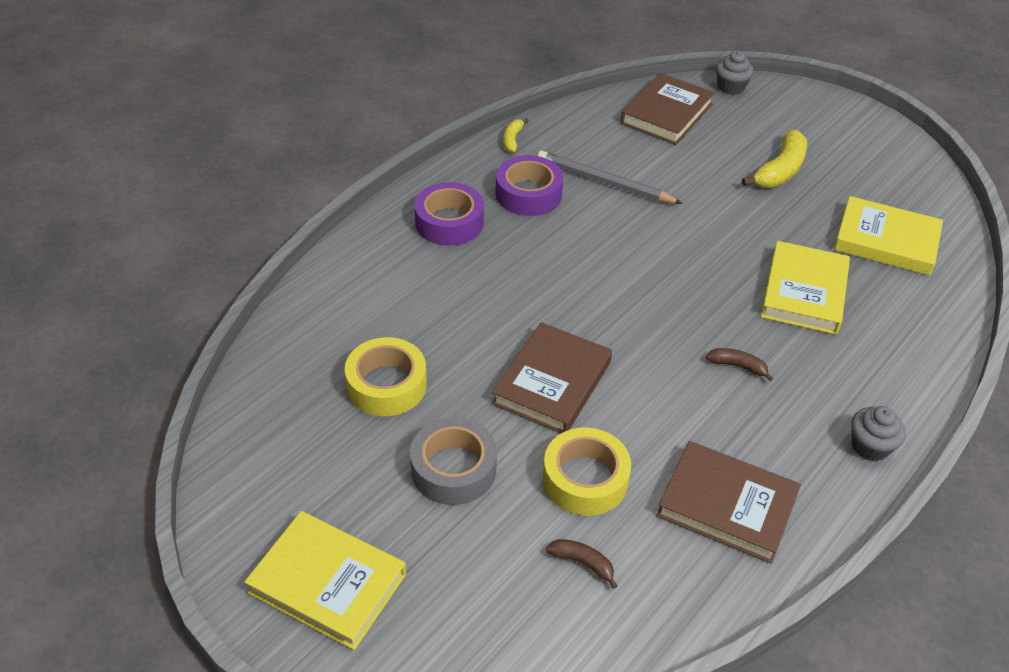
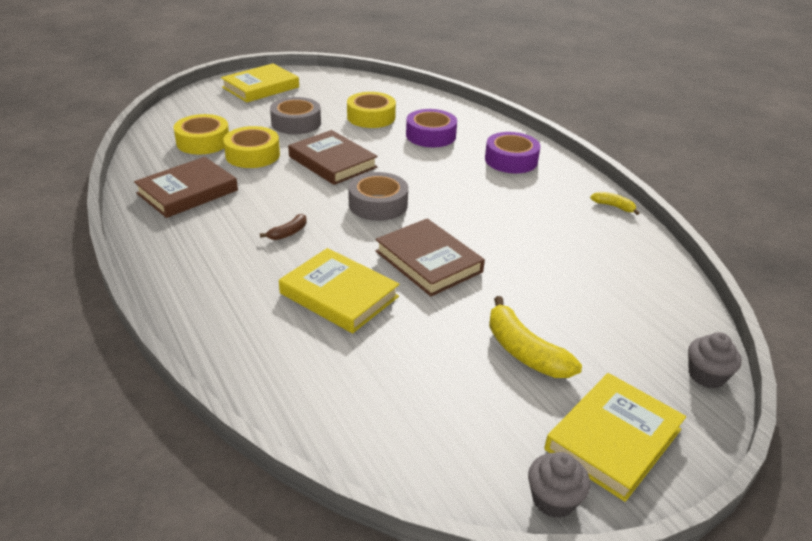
camera: 110 degrees right, 10 degrees down
purple tape [496,155,563,216] -> purple tape moved to [406,109,457,147]
grey pencil [537,151,683,204] -> none
brown banana [546,539,617,589] -> yellow tape [173,114,229,155]
brown book [620,73,715,145] -> brown book moved to [376,218,485,296]
yellow book [834,196,943,276] -> yellow book moved to [545,373,686,502]
grey cupcake [851,406,906,461] -> grey cupcake moved to [528,452,590,518]
none -> grey tape [348,172,408,221]

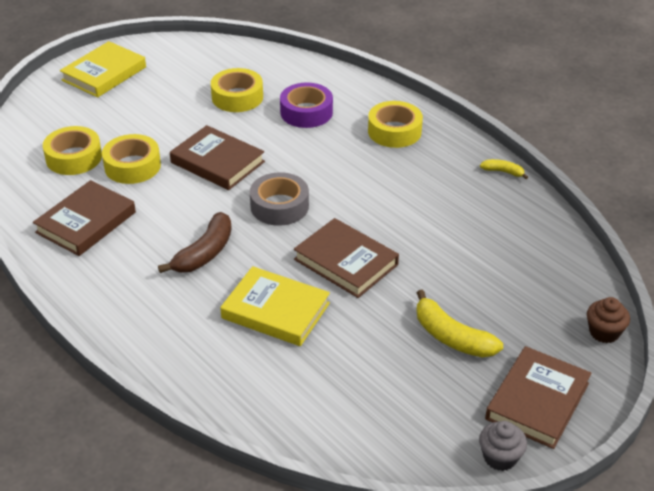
camera: 10 degrees left, 5 degrees up
brown banana [260,214,307,240] -> brown banana [158,212,232,273], size x1.89
grey tape [270,97,321,134] -> none
purple tape [485,132,540,173] -> yellow tape [368,101,423,148]
yellow book [545,373,686,502] -> brown book [485,346,591,449]
grey cupcake [688,332,742,388] -> brown cupcake [587,297,630,343]

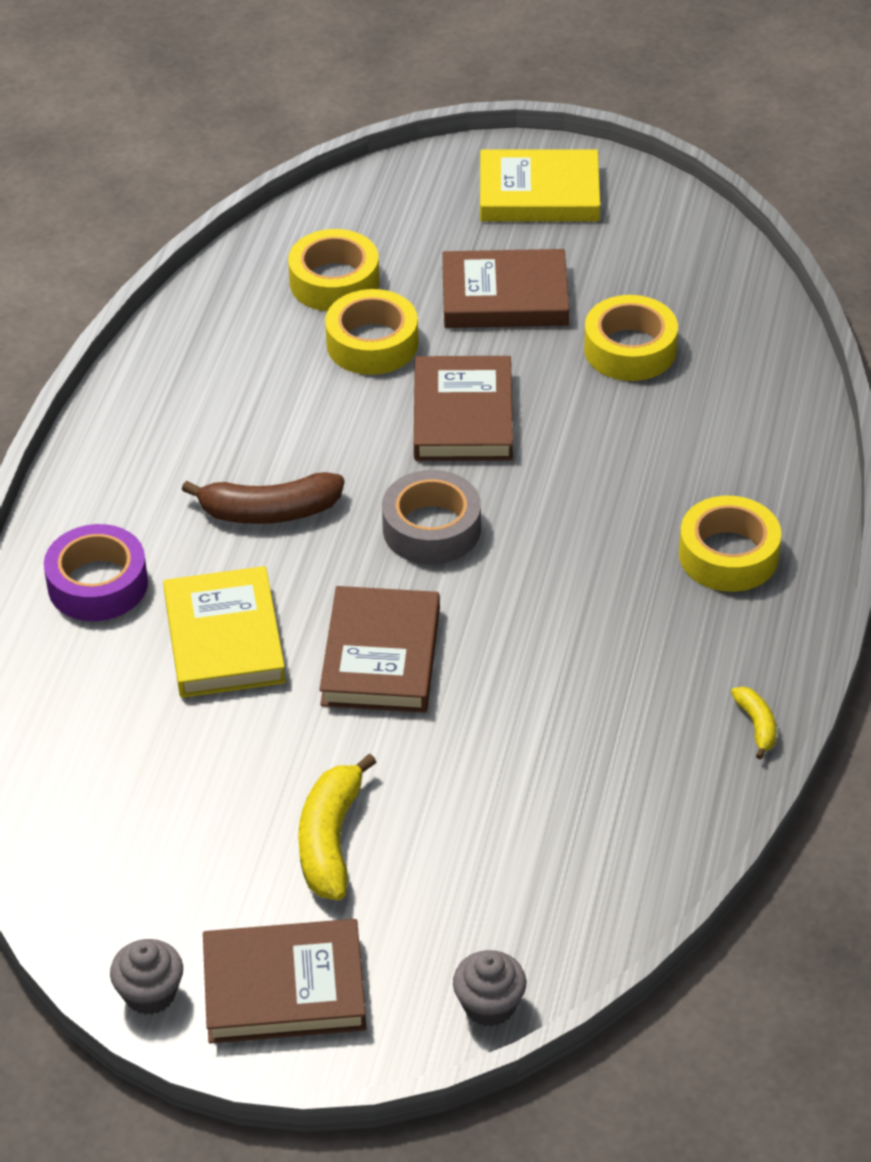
camera: 55 degrees right, 5 degrees up
brown book [33,180,136,256] -> brown book moved to [442,249,569,328]
purple tape [280,82,333,128] -> purple tape moved to [44,524,148,621]
brown cupcake [587,297,630,343] -> grey cupcake [453,950,526,1027]

